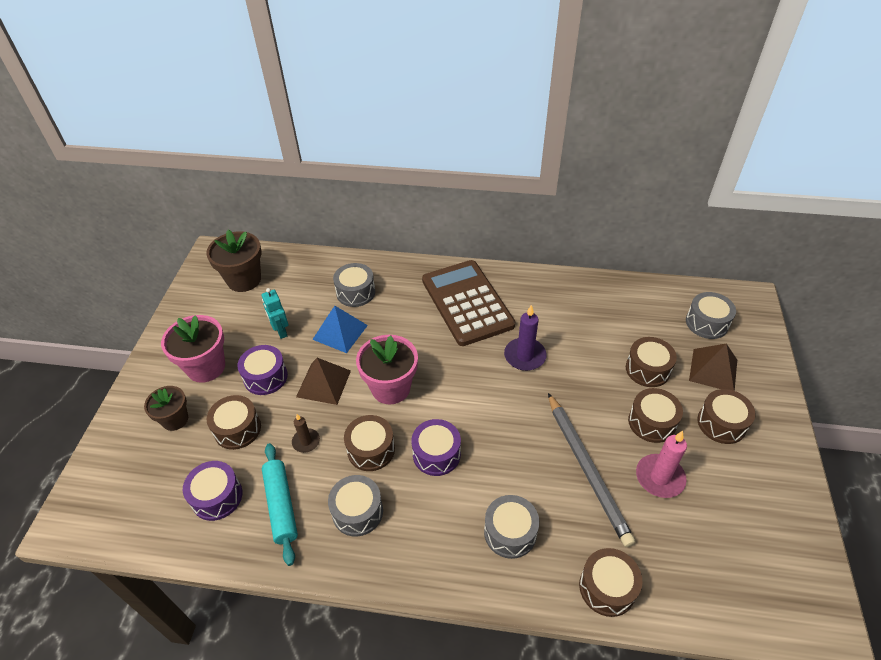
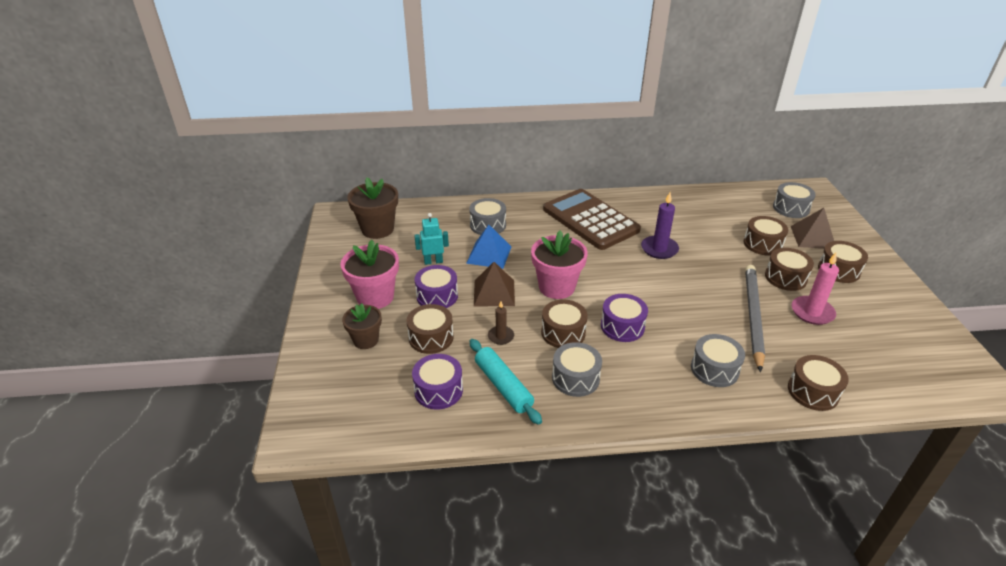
camera: 15 degrees left, 10 degrees down
turquoise robot [262,288,288,339] -> turquoise robot turned 120 degrees clockwise [414,213,449,265]
grey pencil [548,393,636,547] -> grey pencil turned 135 degrees counterclockwise [745,265,765,372]

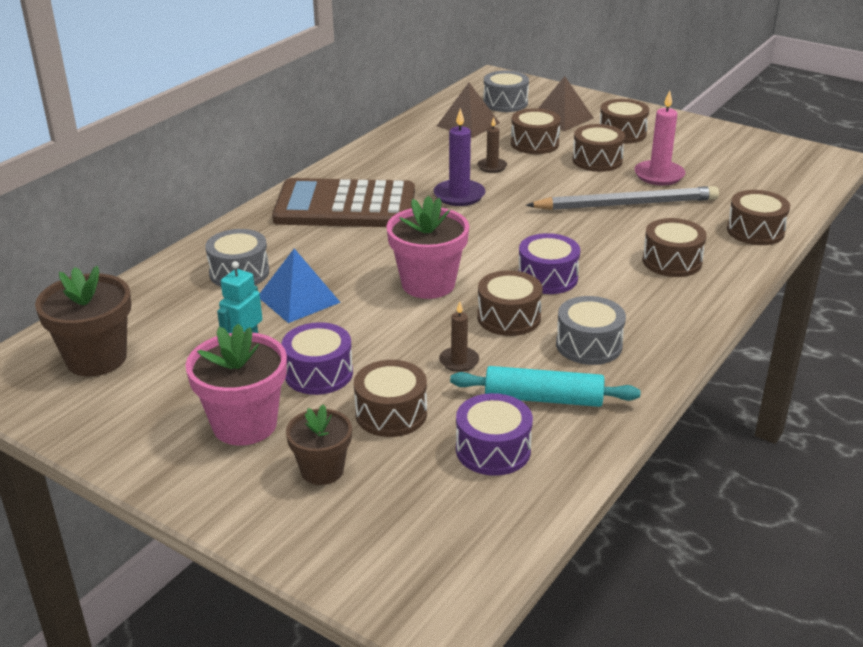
camera: 50 degrees left, 5 degrees down
brown pyramid [474,262,515,306] -> brown pyramid moved to [437,83,500,138]
grey drum [691,334,745,387] -> brown drum [643,218,707,277]
grey pencil [745,265,765,372] -> grey pencil turned 120 degrees clockwise [526,186,719,210]
none -> brown candle [477,117,507,173]

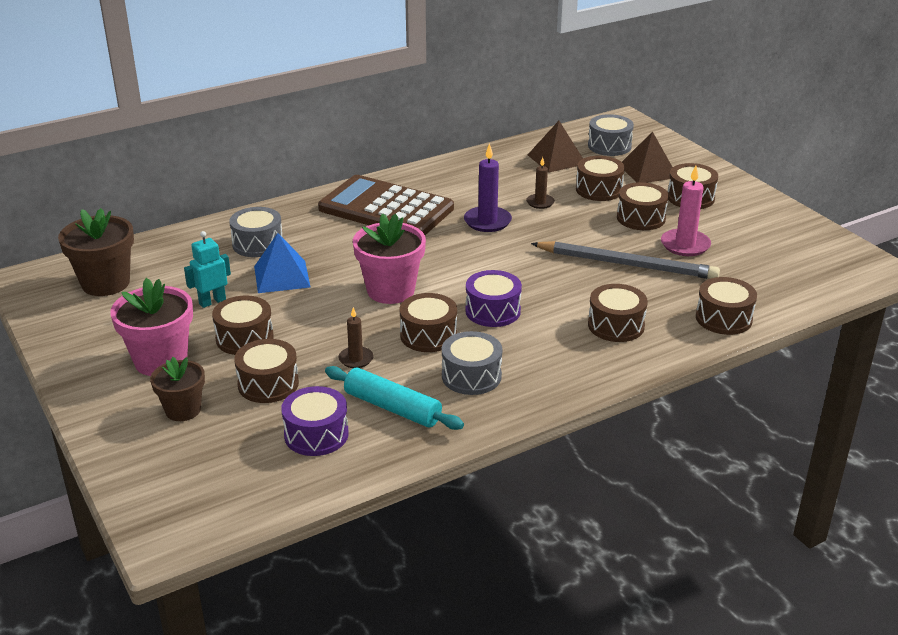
camera: 25 degrees right, 0 degrees up
purple drum [282,322,353,395] -> brown drum [212,295,274,355]

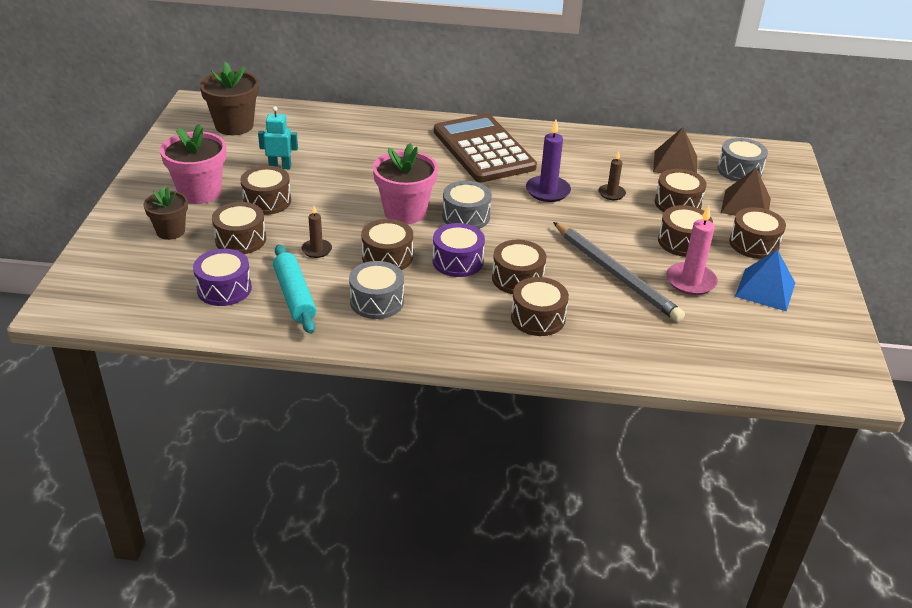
camera: 35 degrees right, 5 degrees up
grey drum [229,207,283,257] -> grey drum moved to [442,181,492,229]
blue pyramid [254,233,310,293] -> blue pyramid moved to [735,249,795,311]
brown drum [696,277,757,335] -> brown drum moved to [492,240,546,294]

